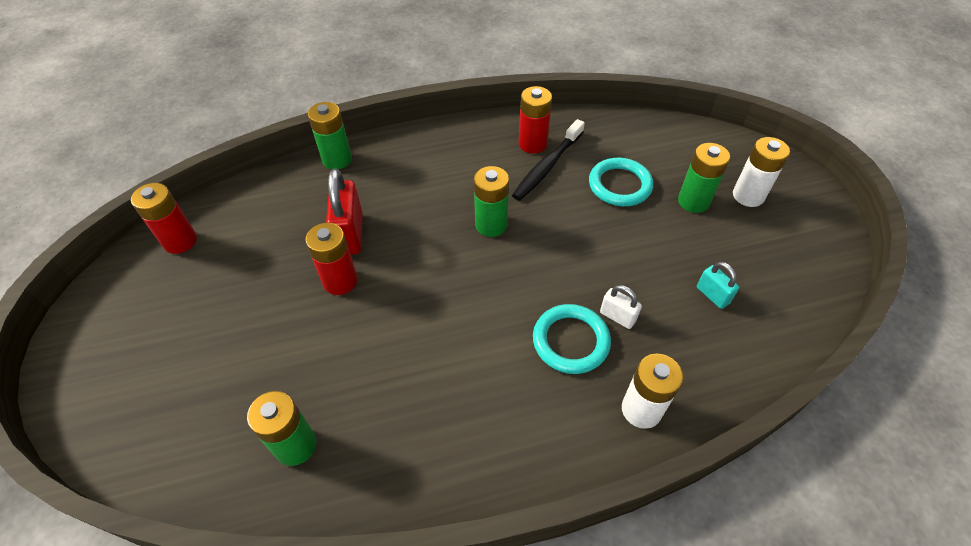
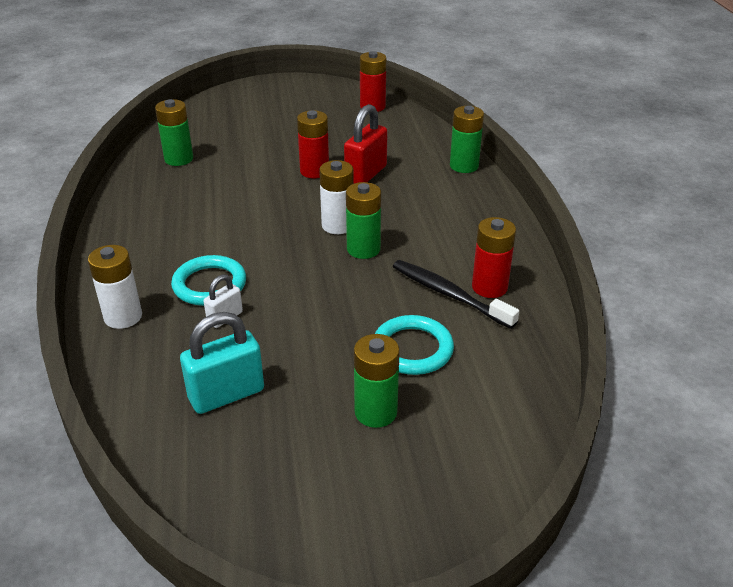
camera: 95 degrees right, 15 degrees down
red padlock [326,168,363,255] -> red padlock turned 60 degrees counterclockwise [344,104,388,184]
turquoise padlock [697,262,739,309] -> turquoise padlock [180,312,264,414], size x1.79
white battery [733,137,790,207] -> white battery moved to [319,160,354,234]

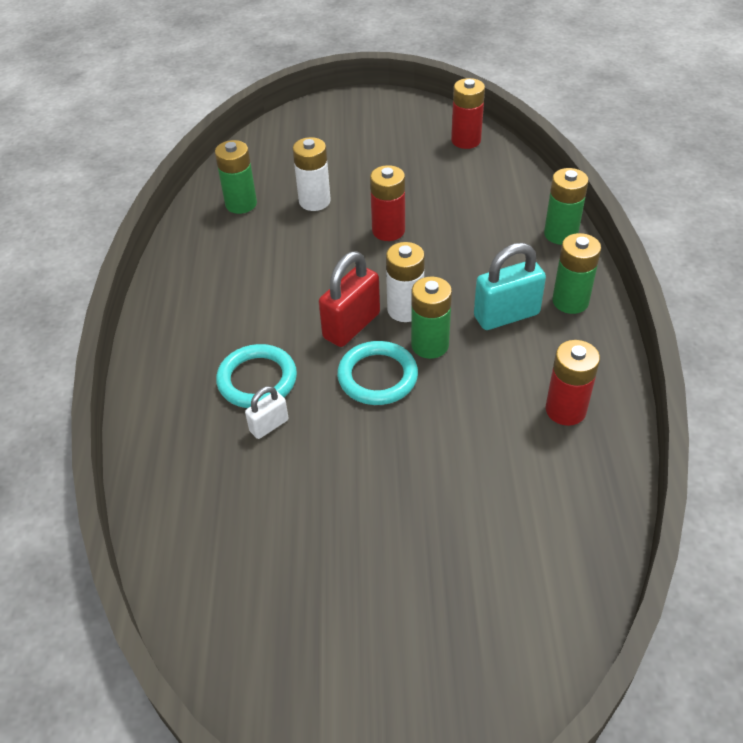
camera: 10 degrees right, 10 degrees up
white battery [88,245,142,329] -> white battery moved to [293,137,331,211]
turquoise padlock [180,312,264,414] -> turquoise padlock moved to [474,243,546,330]
red padlock [344,104,388,184] -> red padlock moved to [319,251,380,347]
green battery [354,334,400,428] -> green battery moved to [552,233,601,314]
turquoise ring [375,315,454,375] -> turquoise ring moved to [337,341,418,405]
black toothbrush [393,260,519,329] -> none

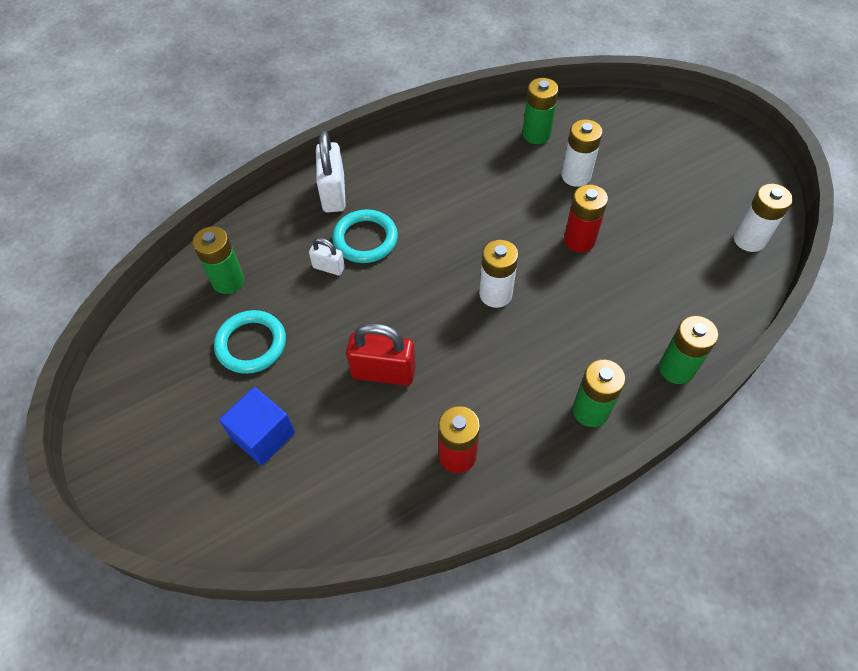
camera: 60 degrees right, 10 degrees up
red padlock [319,251,380,347] -> red padlock moved to [346,323,415,386]
turquoise ring [337,341,418,405] -> turquoise ring moved to [214,310,286,374]
green battery [411,277,452,359] -> green battery moved to [192,226,244,294]
red battery [451,78,485,149] -> white battery [734,184,793,252]
turquoise padlock [474,243,546,330] -> none
none -> blue cube [219,387,295,466]
none -> white padlock [316,131,346,212]

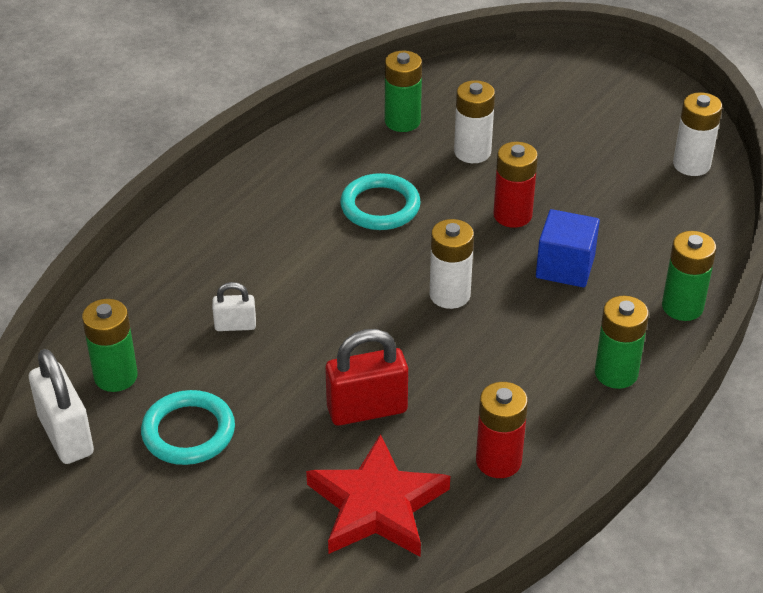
camera: 25 degrees left, 15 degrees down
blue cube [219,387,295,466] -> blue cube moved to [536,209,600,288]
white padlock [316,131,346,212] -> white padlock moved to [29,349,94,464]
turquoise ring [333,209,398,263] -> turquoise ring moved to [340,173,421,230]
none -> red star [306,434,450,557]

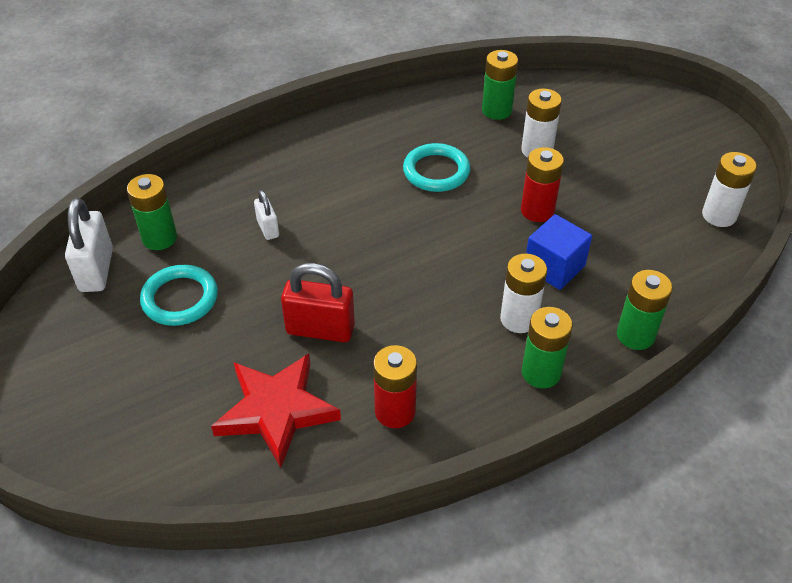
camera: 25 degrees right, 5 degrees up
white padlock [212,282,256,331] -> white padlock turned 45 degrees clockwise [254,190,279,240]
white battery [430,219,474,309] -> white battery moved to [500,254,547,333]

